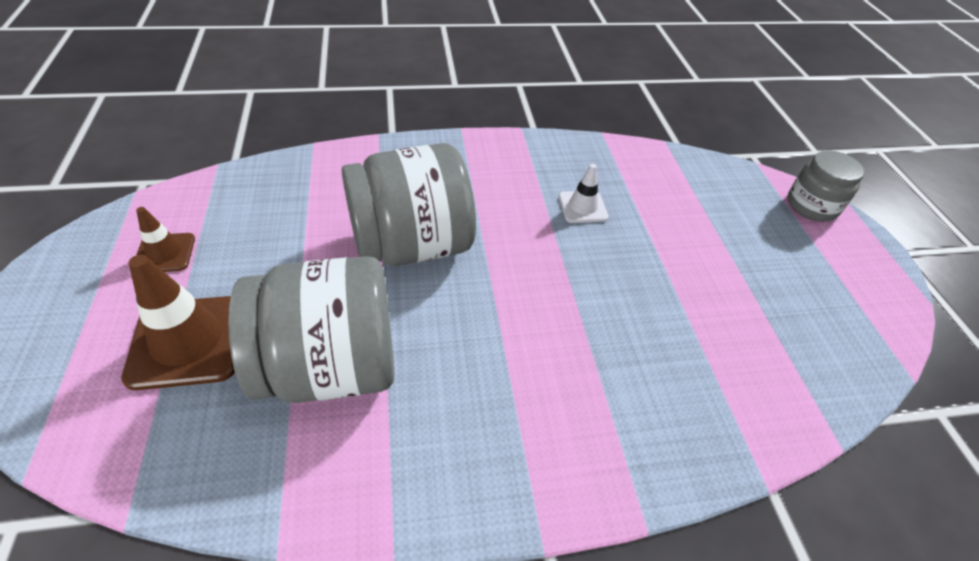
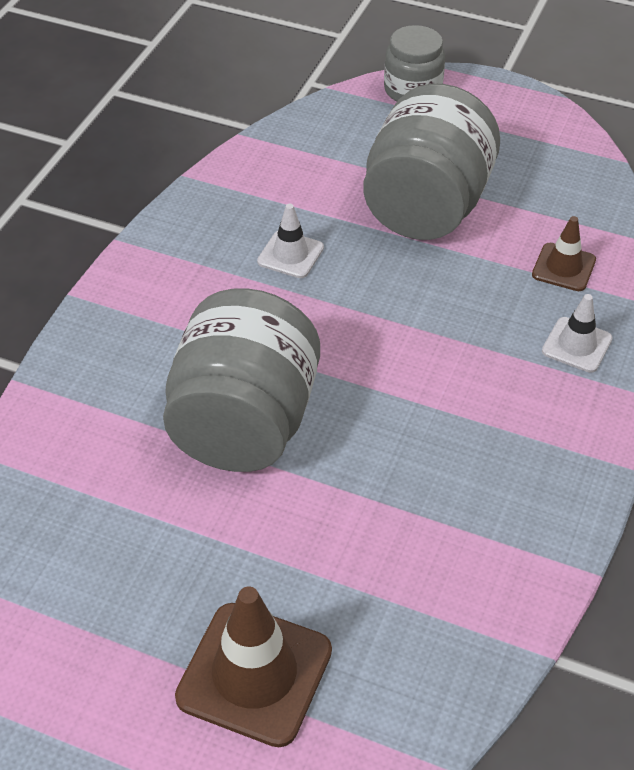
camera: 55 degrees left, 0 degrees up
brown traffic cone [136,207,195,272] -> brown traffic cone moved to [532,216,596,291]
grey jar [228,256,394,403] -> grey jar moved to [363,84,500,240]
none -> white traffic cone [542,294,613,373]

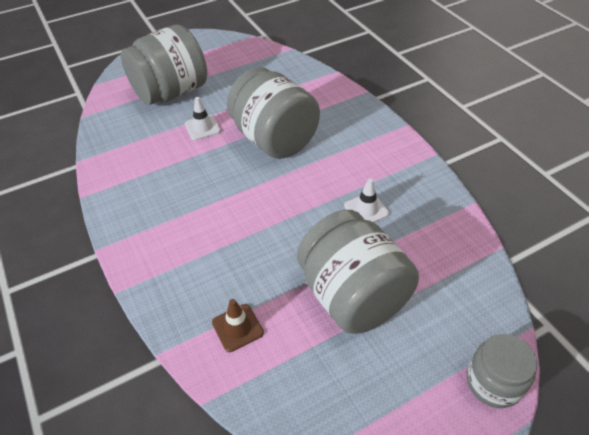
camera: 130 degrees right, 0 degrees up
brown traffic cone [175,587,332,747] -> grey jar [121,24,207,105]
white traffic cone [542,294,613,373] -> white traffic cone moved to [185,97,221,140]

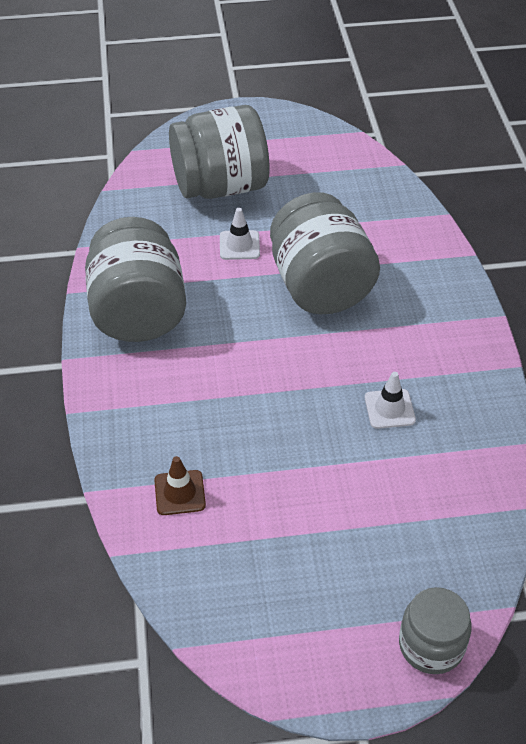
camera: 20 degrees right, 0 degrees up
grey jar [297,210,419,334] -> grey jar moved to [85,217,186,342]

